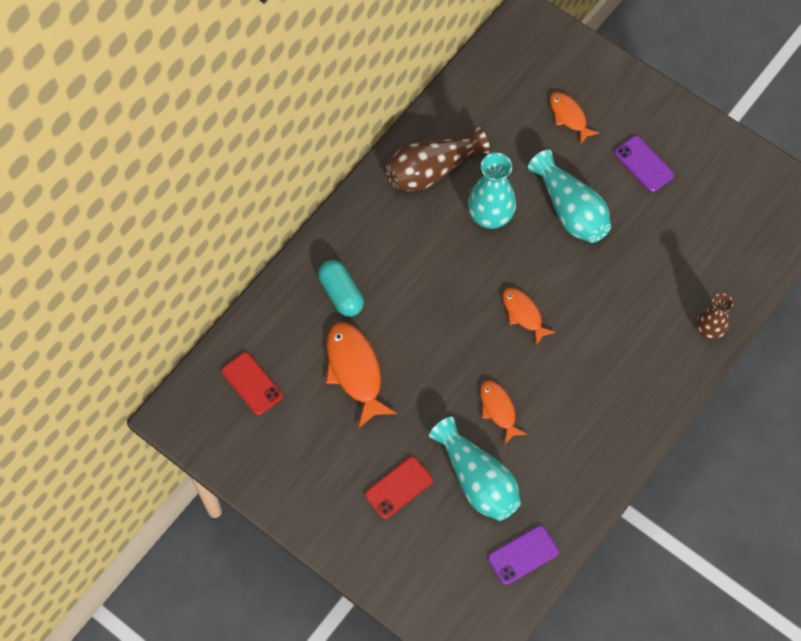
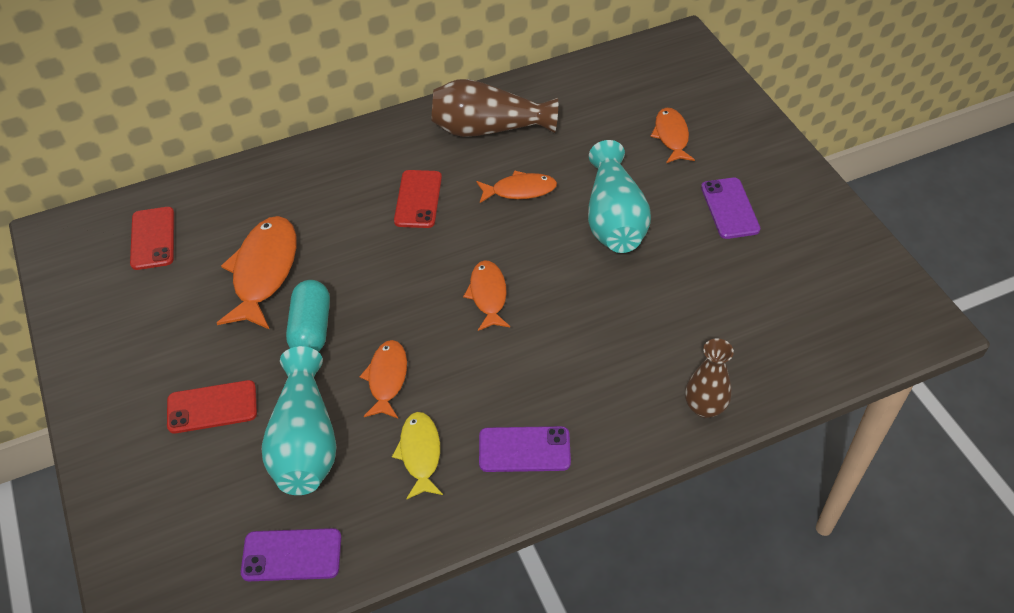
camera: 30 degrees right, 15 degrees down
turquoise capsule [318,260,364,317] -> turquoise capsule moved to [286,280,330,352]
turquoise vase [468,153,516,229] -> orange fish [476,170,557,203]
none -> yellow fish [392,412,443,500]
none -> red phone [394,170,442,228]
none -> purple phone [479,426,571,472]

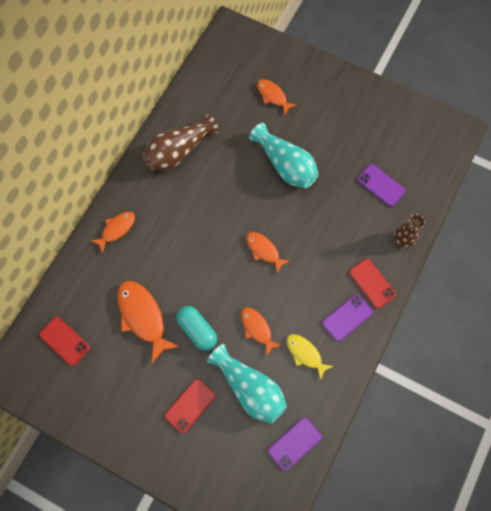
camera: 40 degrees left, 20 degrees up
red phone [394,170,442,228] -> red phone moved to [349,259,396,308]
orange fish [476,170,557,203] -> orange fish moved to [91,212,135,253]
purple phone [701,178,761,239] -> purple phone moved to [357,164,406,207]

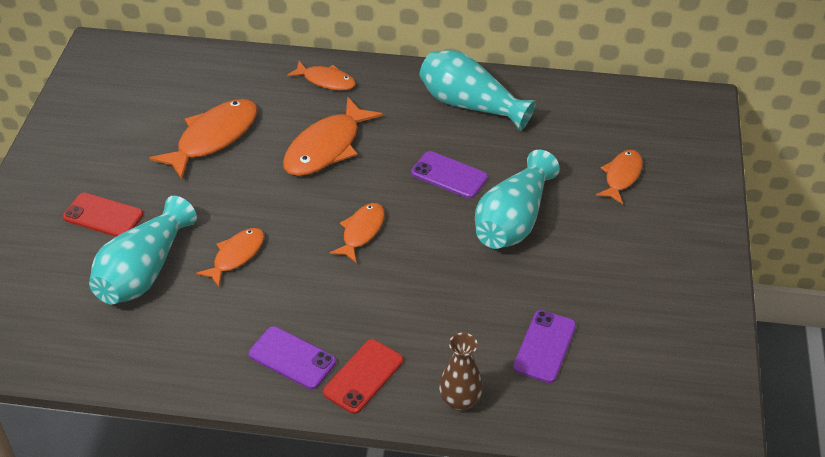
camera: 70 degrees right, 25 degrees down
red phone [39,317,90,366] -> none
brown vase [142,114,219,171] -> turquoise vase [419,50,536,131]
turquoise capsule [177,306,217,351] -> none
purple phone [268,417,322,471] -> purple phone moved to [411,151,488,199]
yellow fish [287,334,334,381] -> none
none -> orange fish [283,97,383,176]

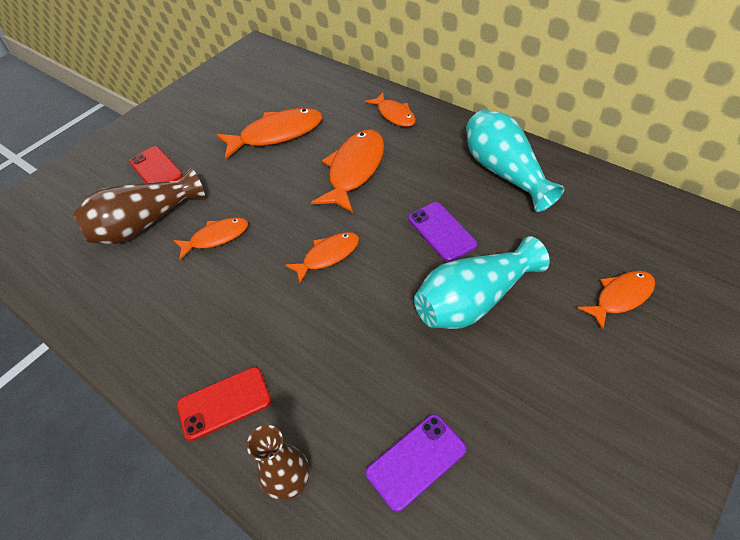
camera: 35 degrees right, 5 degrees up
turquoise vase [89,196,197,304] -> brown vase [73,168,205,244]
purple phone [249,326,336,389] -> none
orange fish [283,97,383,176] -> orange fish turned 135 degrees clockwise [311,130,384,213]

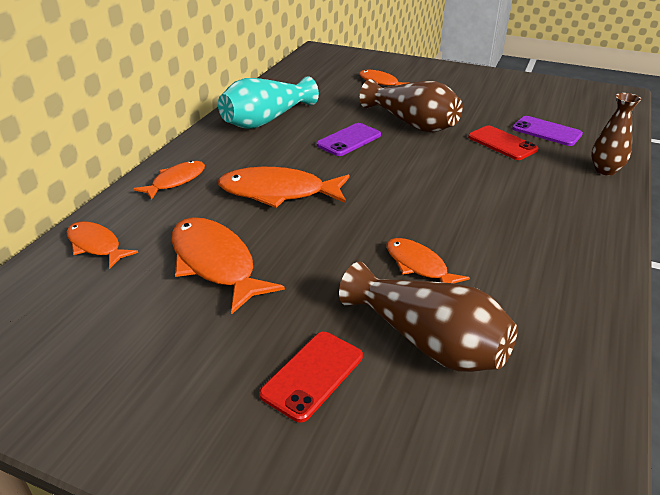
camera: 110 degrees left, 15 degrees down
red phone [177,367,271,441] -> red phone moved to [468,125,538,160]
orange fish [285,232,359,283] -> orange fish moved to [67,221,138,269]
turquoise vase [414,236,550,329] -> brown vase [360,79,463,132]

